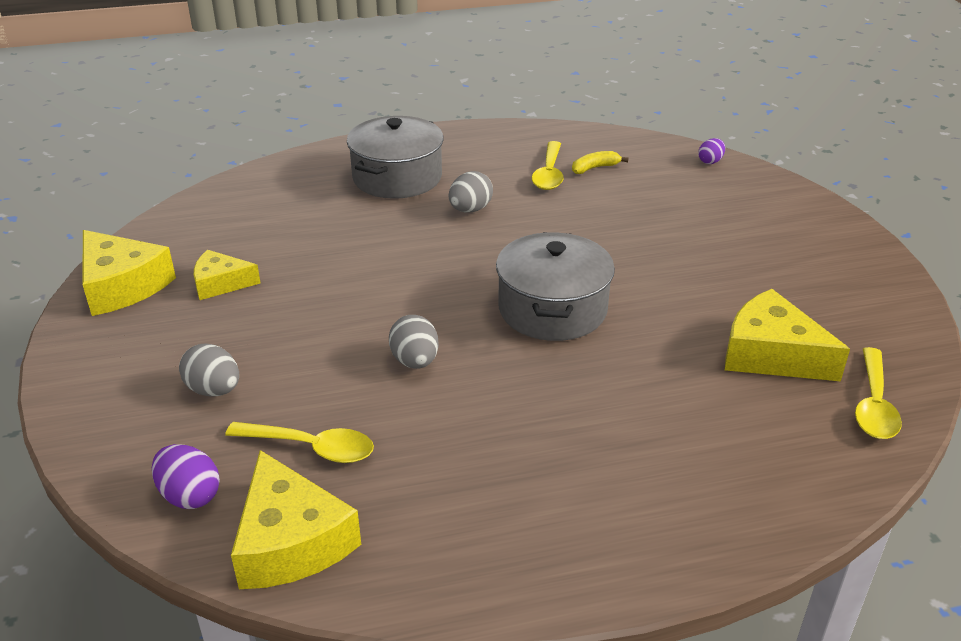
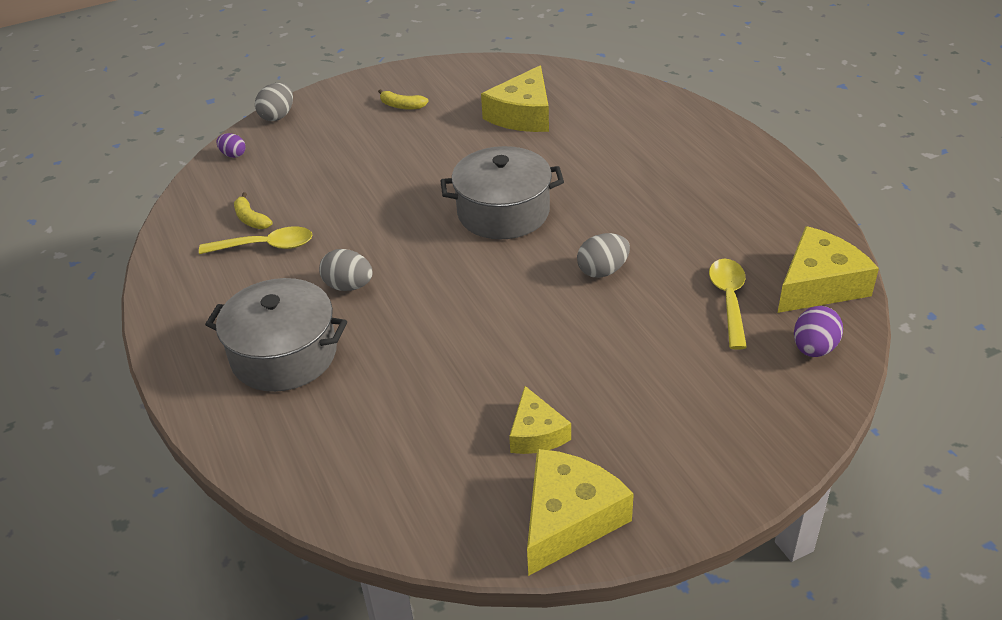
camera: 100 degrees left, 5 degrees up
grey egg [179,343,239,397] -> grey egg moved to [255,83,293,121]
yellow spoon [855,347,902,439] -> none
none -> yellow banana [378,89,429,110]

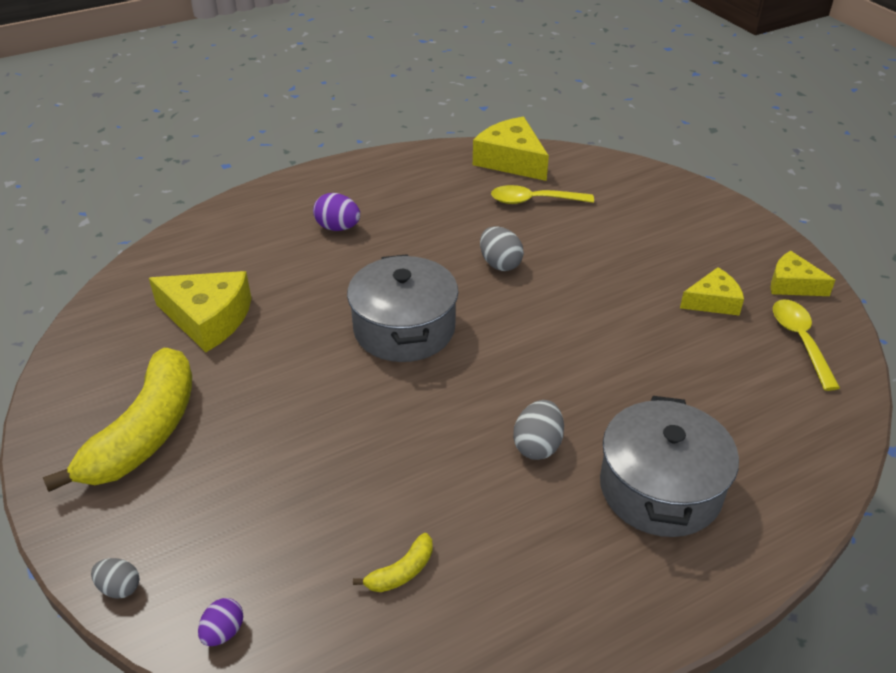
camera: 95 degrees left, 0 degrees up
yellow spoon [199,227,313,254] -> yellow spoon moved to [773,299,840,391]
grey egg [255,83,293,121] -> grey egg [91,558,139,599], size x0.66
yellow banana [378,89,429,110] -> yellow banana [43,348,192,492], size x2.45
yellow cheese [527,449,634,576] -> yellow cheese [770,251,835,296], size x0.61
purple egg [794,306,843,357] -> purple egg moved to [313,193,360,231]

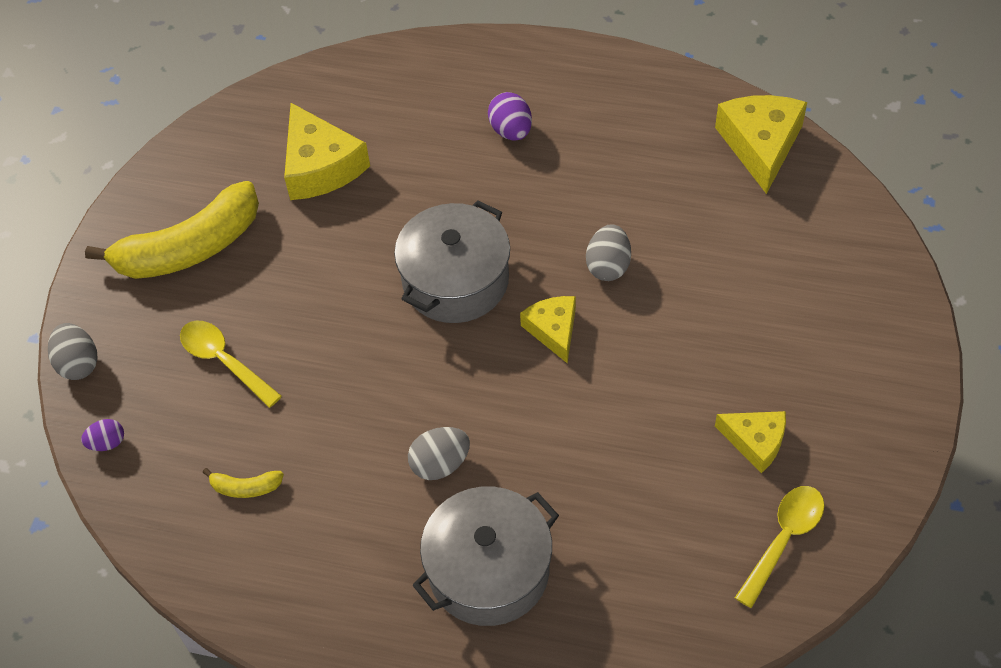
camera: 45 degrees right, 15 degrees up
grey egg [91,558,139,599] -> grey egg [48,323,98,380], size x1.52
yellow spoon [491,185,594,204] -> yellow spoon moved to [180,320,282,408]
yellow cheese [770,251,835,296] -> yellow cheese moved to [520,296,576,363]

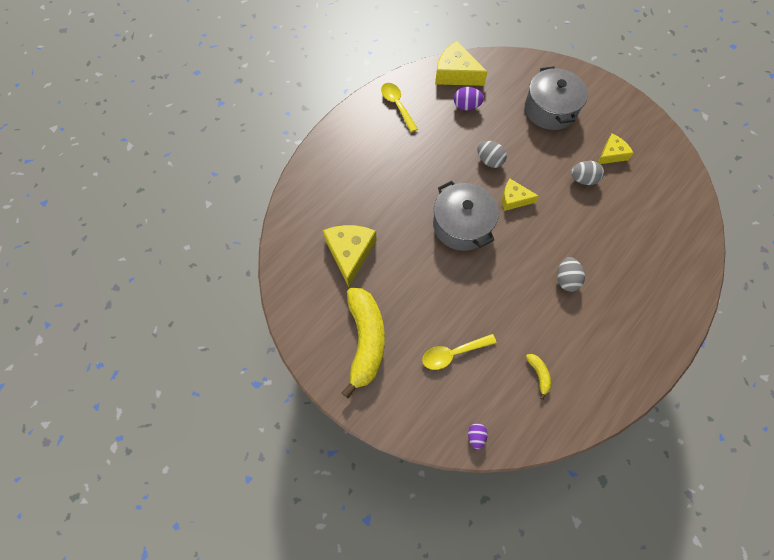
camera: 65 degrees left, 10 degrees up
grey egg [48,323,98,380] -> grey egg moved to [571,161,604,185]
yellow banana [202,468,284,498] -> yellow banana turned 45 degrees counterclockwise [526,354,551,400]
yellow cheese [284,103,370,200] -> yellow cheese turned 90 degrees counterclockwise [323,225,377,287]
grey pot [412,487,559,626] -> grey pot moved to [525,66,588,130]
purple egg [488,92,532,141] -> purple egg moved to [454,87,484,110]
yellow spoon [735,486,824,608] -> yellow spoon moved to [381,83,418,132]

